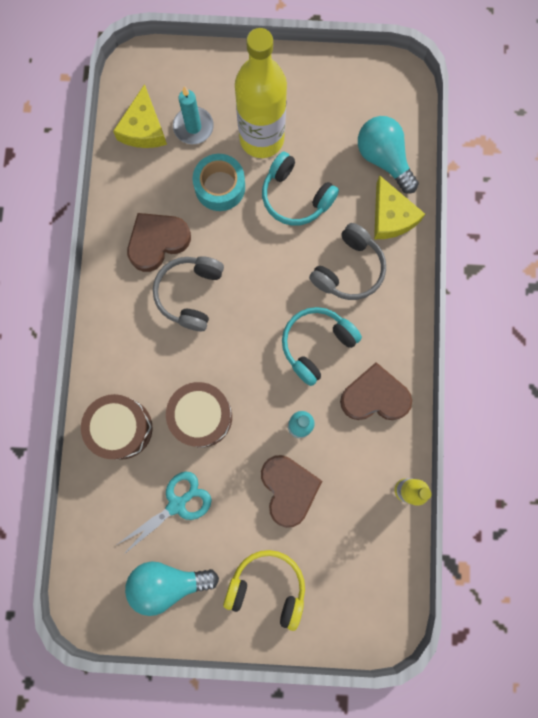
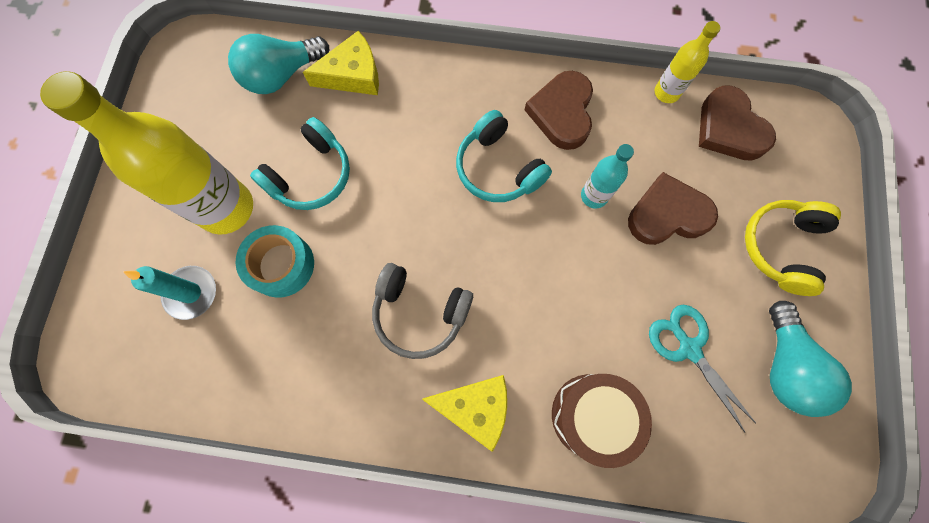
camera: 85 degrees left, 5 degrees down
yellow cheese [113,84,167,148] -> yellow cheese moved to [422,375,507,452]
brown heart [127,213,191,272] -> brown heart moved to [699,85,776,161]
brown drum [166,382,232,448] -> none
grey headphones [309,223,386,300] -> none

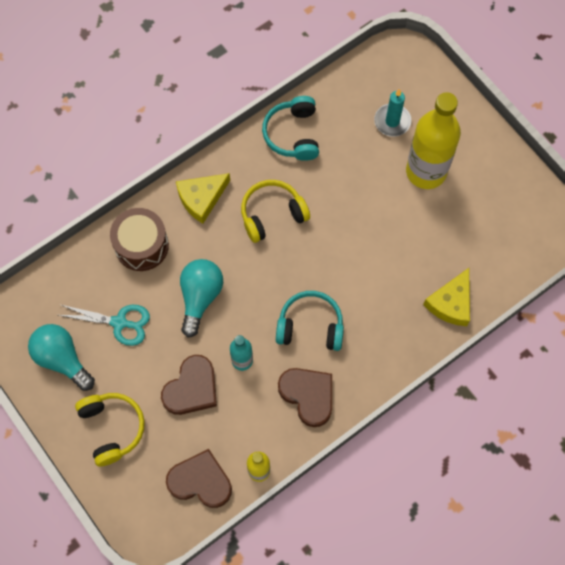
camera: 135 degrees right, 5 degrees down
turquoise light bulb [228,34,329,94] -> turquoise light bulb moved to [180,259,223,337]
turquoise tape [236,225,314,298] -> none
turquoise headphones [250,117,350,210] -> turquoise headphones moved to [262,96,319,161]
grey headphones [372,263,473,359] -> yellow headphones [241,180,310,243]

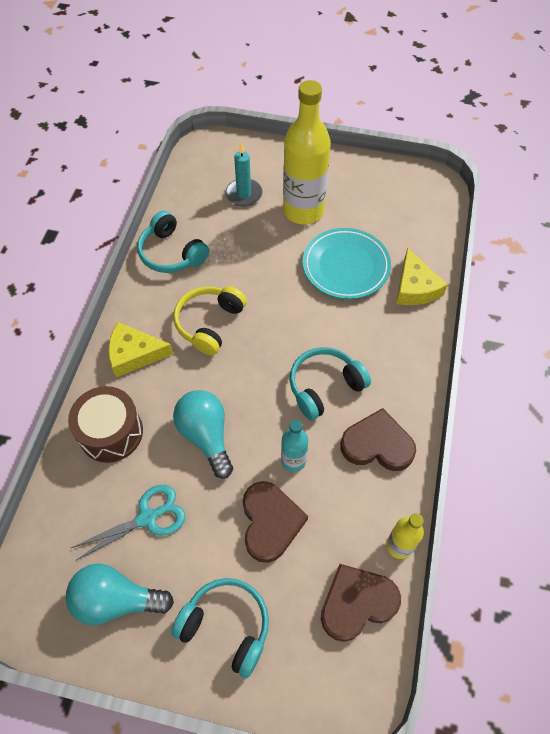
camera: 40 degrees left, 10 degrees down
yellow headphones [75,393,145,466] -> turquoise headphones [171,578,269,678]
yellow cheese [176,173,230,224] -> yellow cheese turned 75 degrees clockwise [108,322,173,377]
none -> turquoise plate [303,228,391,299]

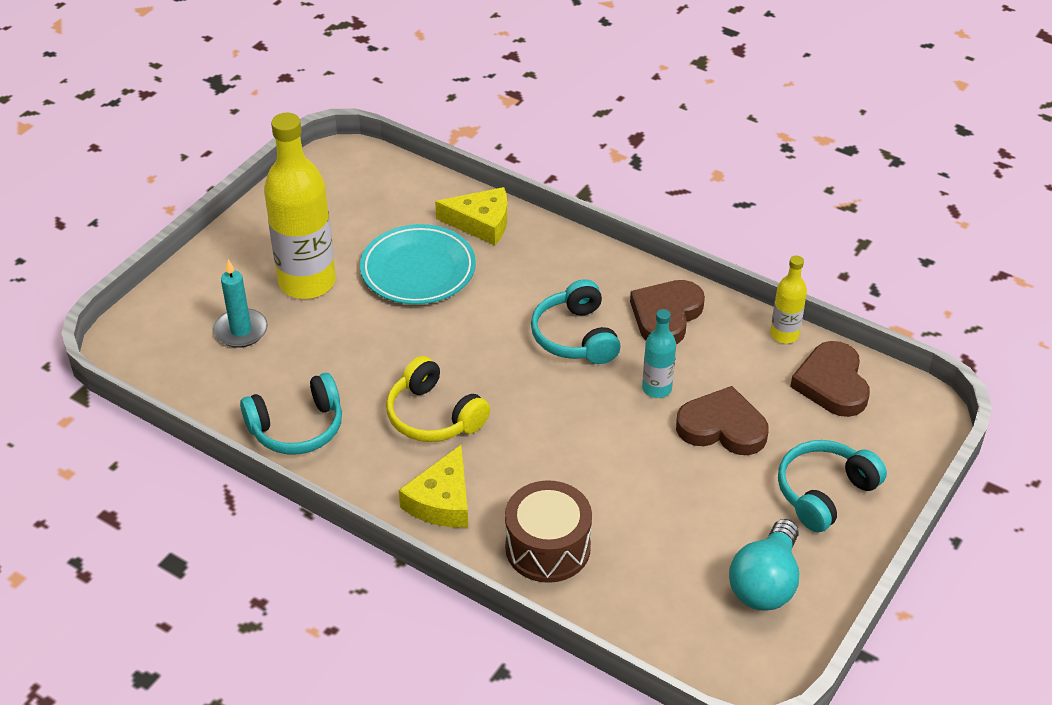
camera: 70 degrees left, 15 degrees down
turquoise scissors [71,485,185,561] -> none
turquoise light bulb [173,390,233,478] -> none

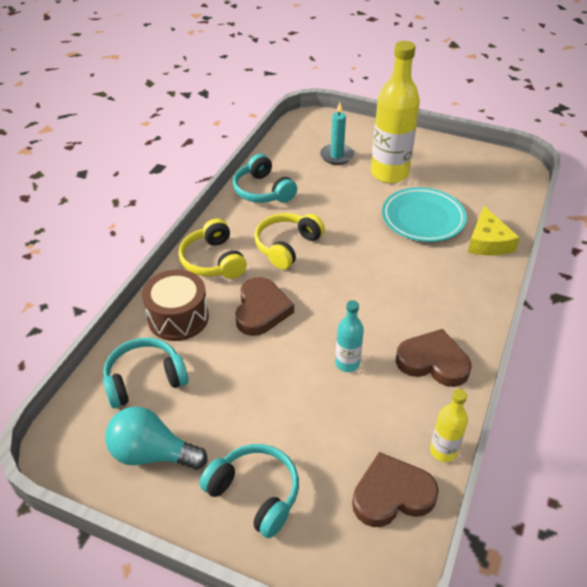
camera: 80 degrees right, 0 degrees up
yellow cheese [399,445,468,527] -> yellow headphones [178,218,247,279]
turquoise headphones [531,279,621,364] -> turquoise headphones moved to [103,338,188,408]
brown heart [676,386,769,455] -> brown heart moved to [235,277,294,336]

